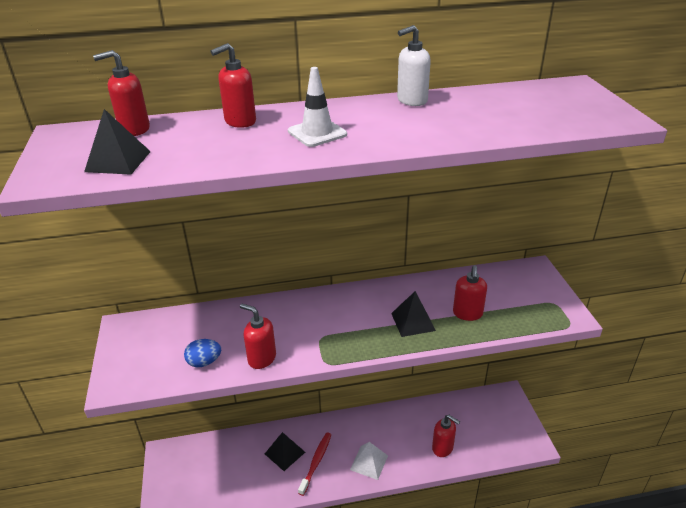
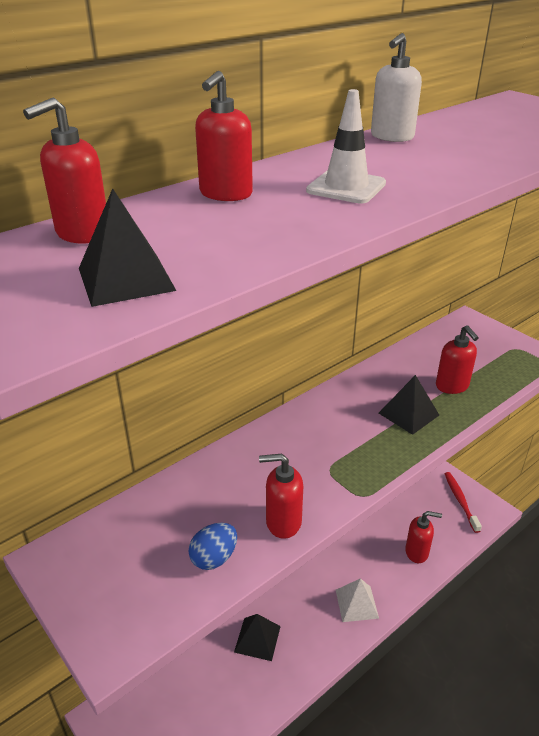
camera: 30 degrees left, 0 degrees up
red toothbrush [298,432,331,496] -> red toothbrush moved to [445,472,482,533]

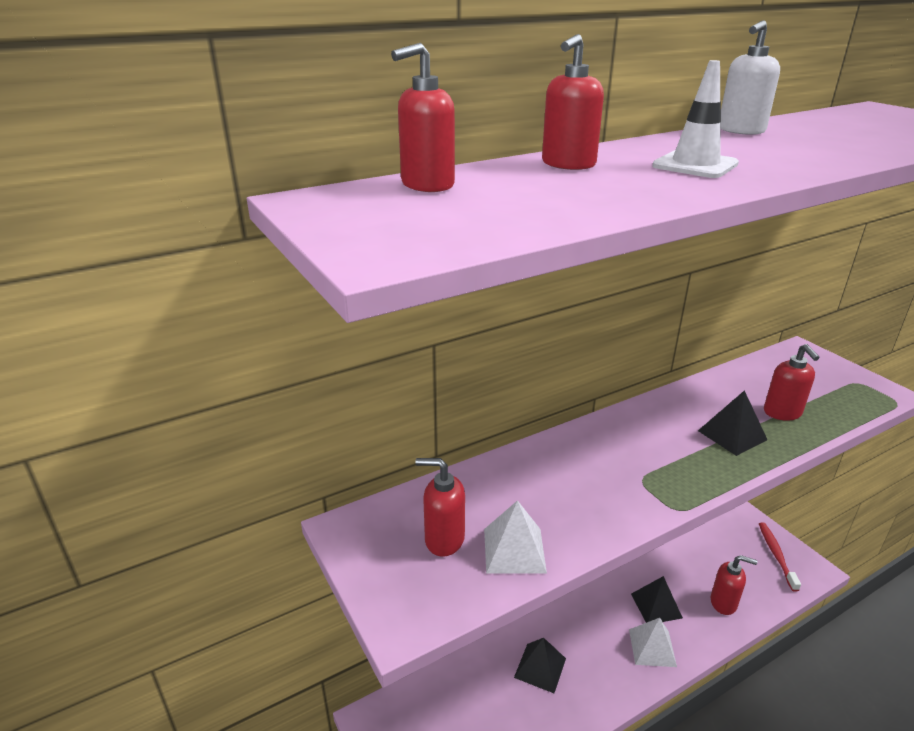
camera: 10 degrees right, 5 degrees down
black pyramid [79,188,176,307] -> black pyramid moved to [631,576,683,623]
blue egg [189,523,237,570] -> white pyramid [484,500,547,573]
red soap dispenser [259,454,303,539] -> red soap dispenser moved to [415,458,465,557]

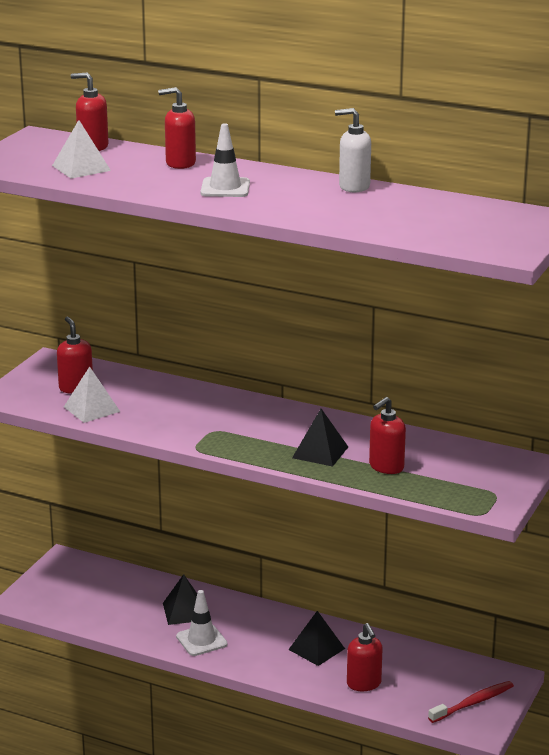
camera: 55 degrees right, 5 degrees down
white pyramid [629,618,677,667] -> white pyramid moved to [52,120,111,179]
none -> white traffic cone [176,590,227,656]

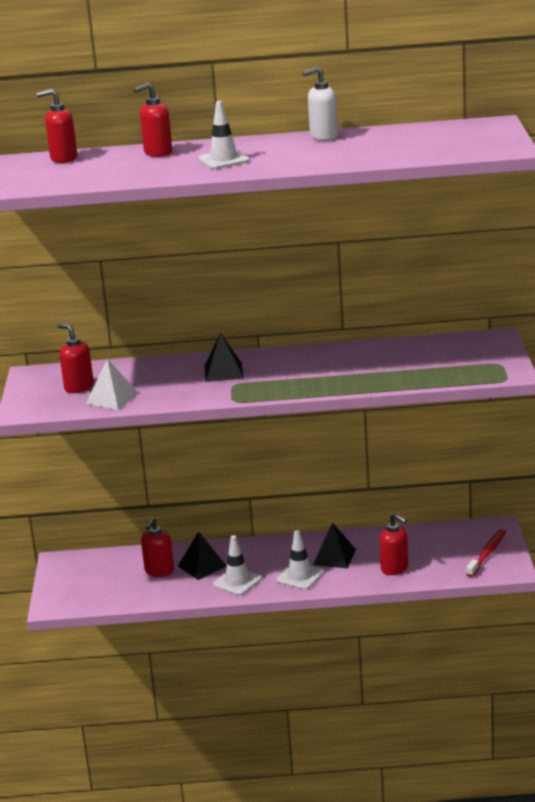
camera: 25 degrees left, 0 degrees up
white pyramid [52,120,111,179] -> none
black pyramid [292,409,348,467] -> black pyramid moved to [204,333,244,382]
red soap dispenser [369,397,406,474] -> red soap dispenser moved to [141,517,174,577]
none -> white traffic cone [277,530,324,590]

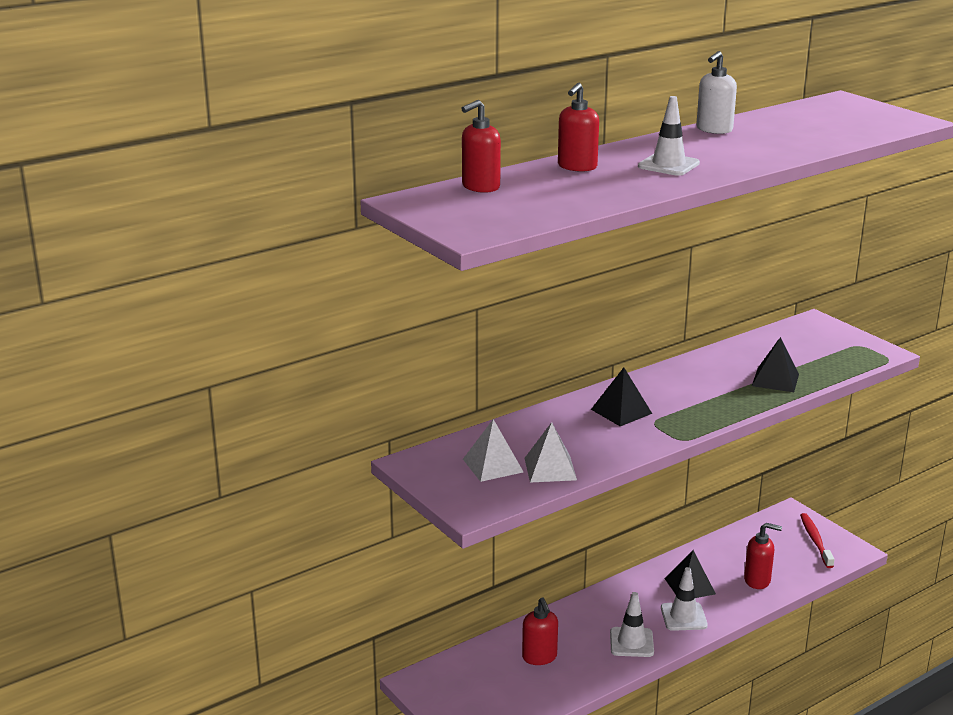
camera: 35 degrees left, 0 degrees up
red soap dispenser [58,323,94,393] -> white pyramid [463,419,523,482]
black pyramid [178,531,227,580] -> black pyramid moved to [752,337,799,392]

